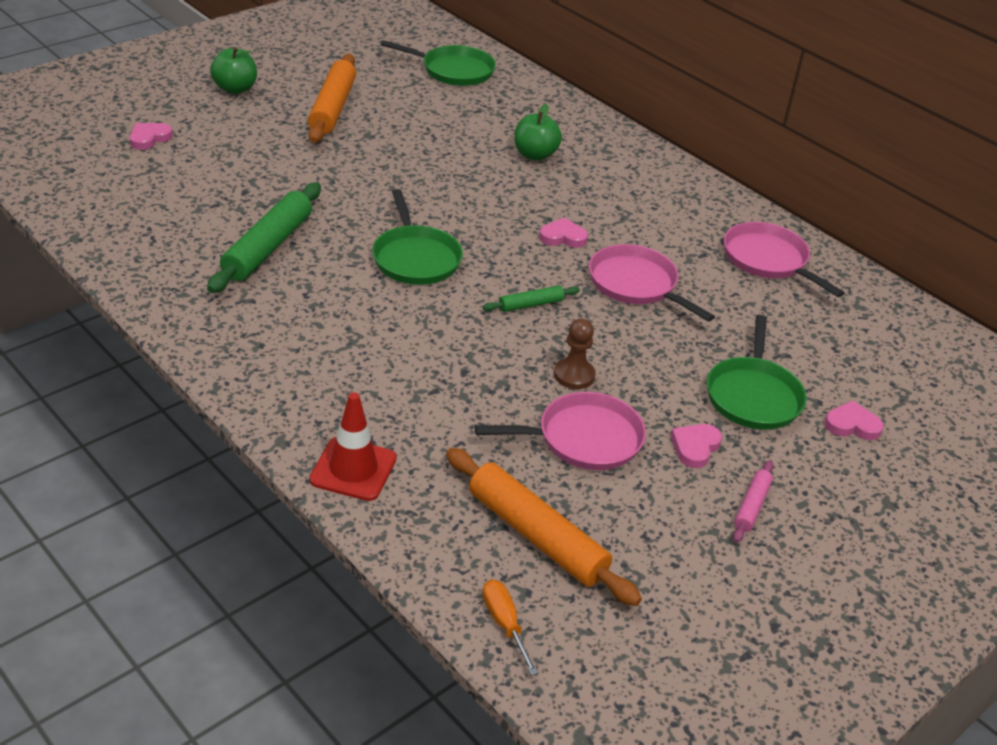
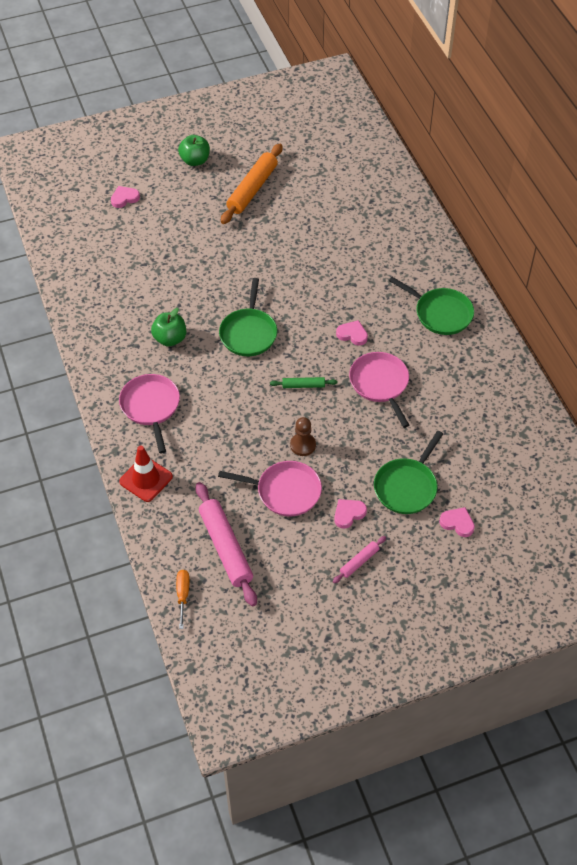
camera: 25 degrees right, 15 degrees up
green rolling pin [207,182,321,293] -> none
green pan [380,40,496,86] -> green pan moved to [389,277,474,335]
orange rolling pin [446,448,642,606] -> pink rolling pin [196,482,257,606]
green apple [514,104,562,161] -> green apple moved to [151,308,186,347]
pink pan [724,222,845,297] -> pink pan moved to [119,374,180,453]

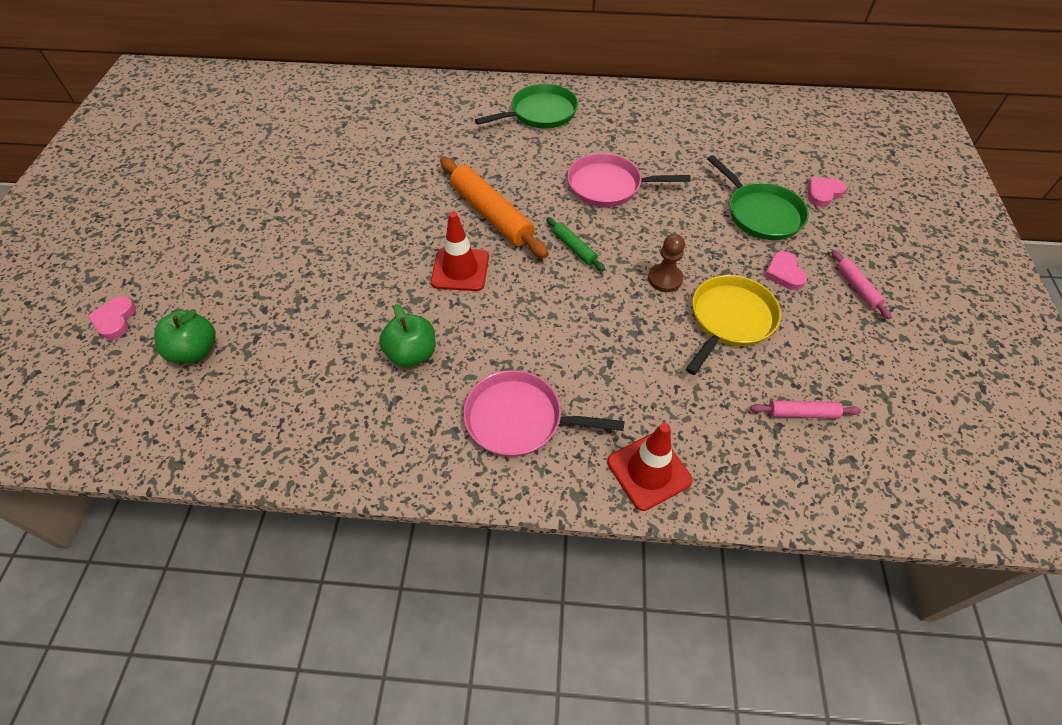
camera: 65 degrees left, 0 degrees up
orange screwdriver [176,570,190,629] -> none
green apple [178,135,210,166] -> green apple moved to [154,309,216,364]
pink rolling pin [196,482,257,606] -> pink rolling pin [750,400,861,419], size x0.49
pink pan [218,461,322,517] -> yellow pan [686,275,781,375]
green pan [219,278,277,356] -> red traffic cone [431,212,489,291]
orange rolling pin [221,144,283,224] -> orange rolling pin moved to [440,157,549,258]
green rolling pin [270,377,337,388] -> green rolling pin turned 60 degrees counterclockwise [546,217,605,271]
pink heart [336,320,368,346] -> none

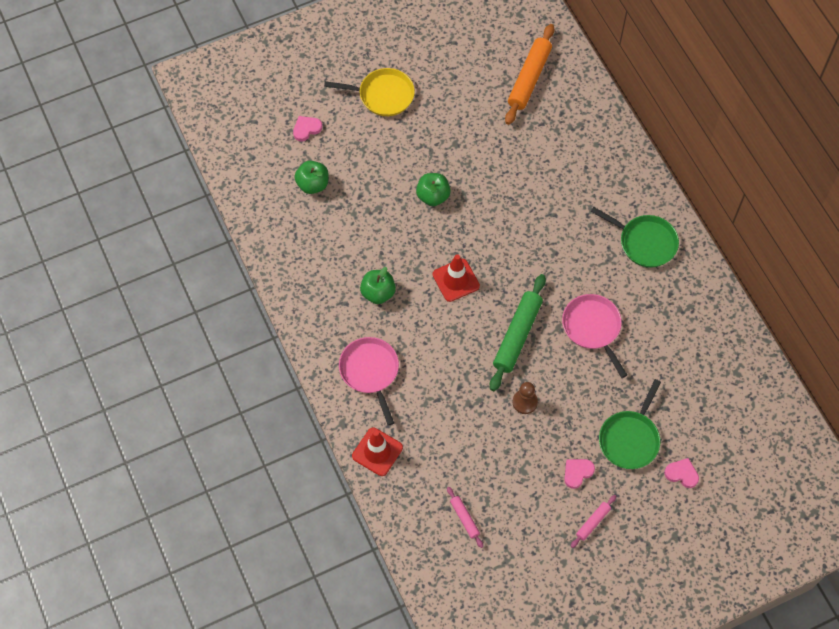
camera: 60 degrees right, 10 degrees up
orange rolling pin [440,157,549,258] -> orange rolling pin moved to [505,24,554,125]
green rolling pin [546,217,605,271] -> green rolling pin [490,274,546,391], size x2.04
yellow pan [686,275,781,375] -> yellow pan moved to [324,68,415,116]
none -> green apple [416,173,451,206]

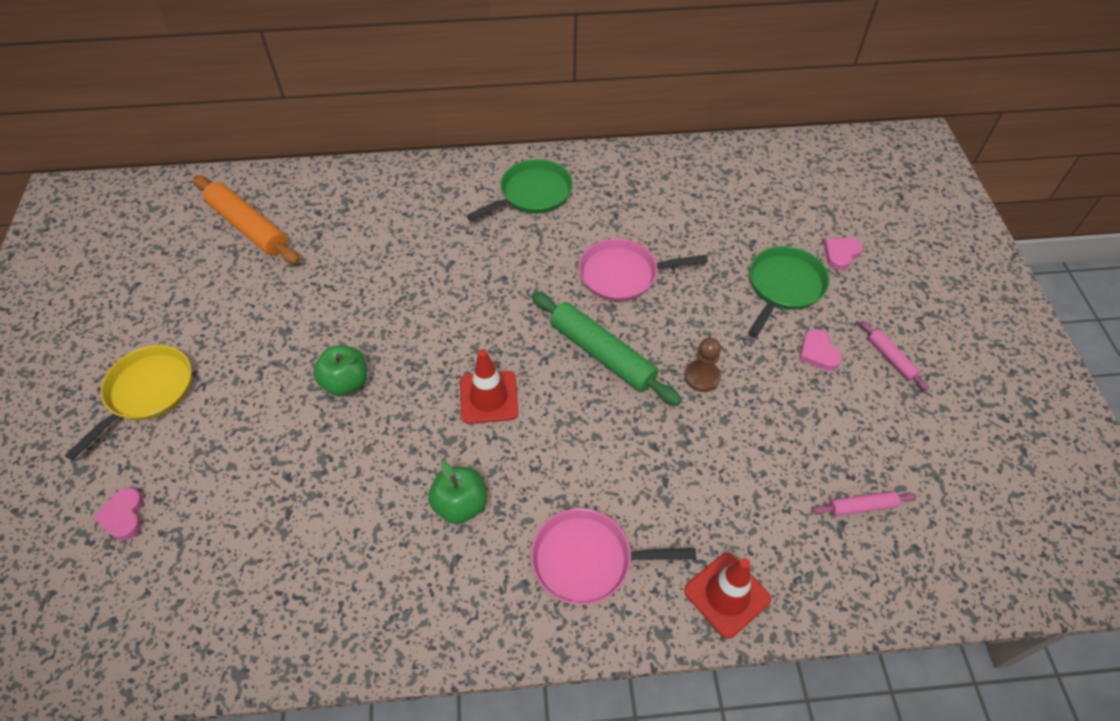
camera: 70 degrees left, 10 degrees down
green apple [295,161,328,194] -> none
green pan [599,379,661,469] -> green pan turned 105 degrees counterclockwise [749,246,830,337]

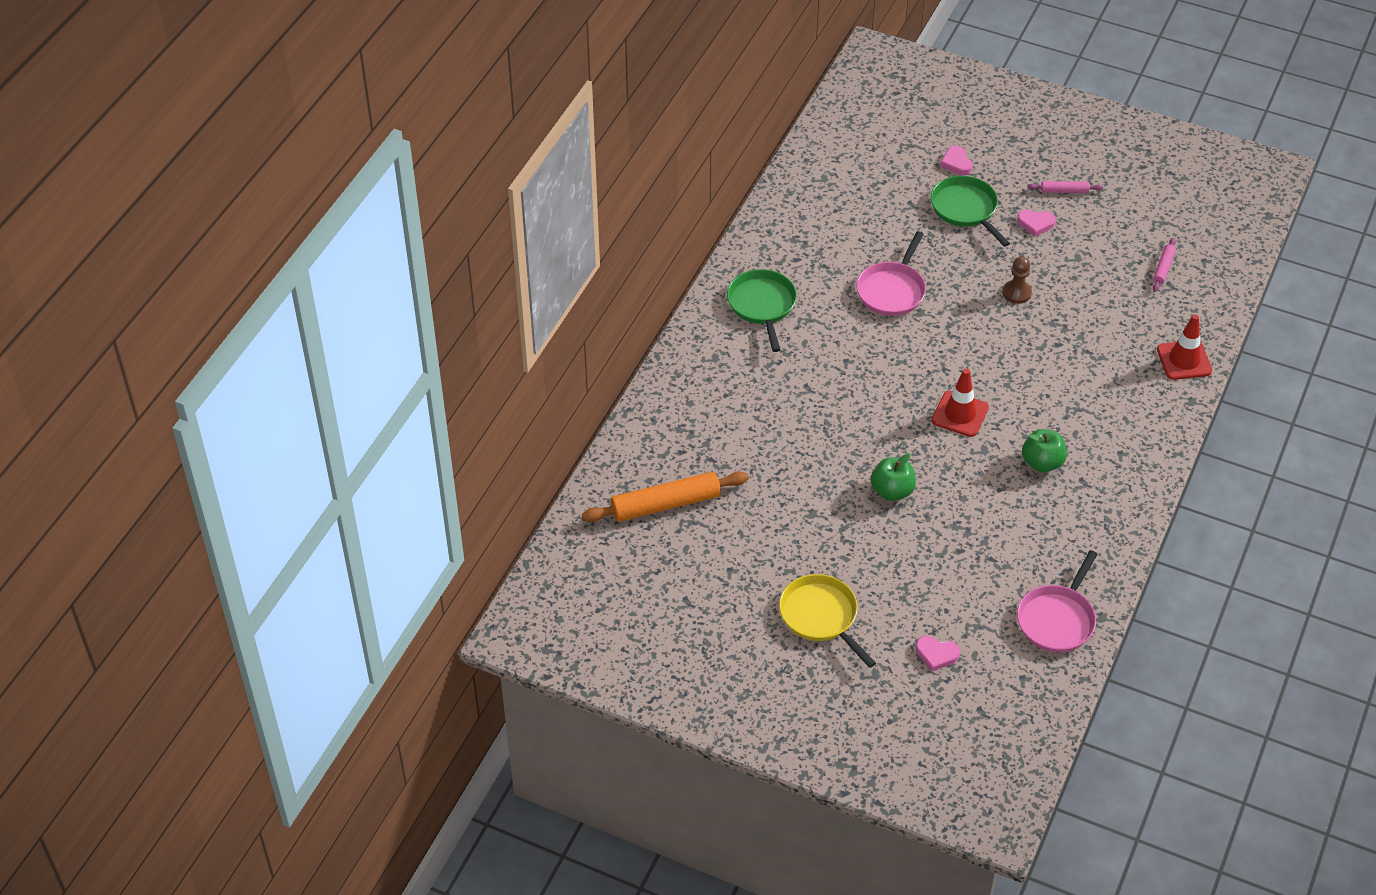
camera: 60 degrees left, 5 degrees down
pink pan [531,508,696,605] -> pink pan moved to [1017,550,1098,652]
green rolling pin [532,291,682,406] -> none

